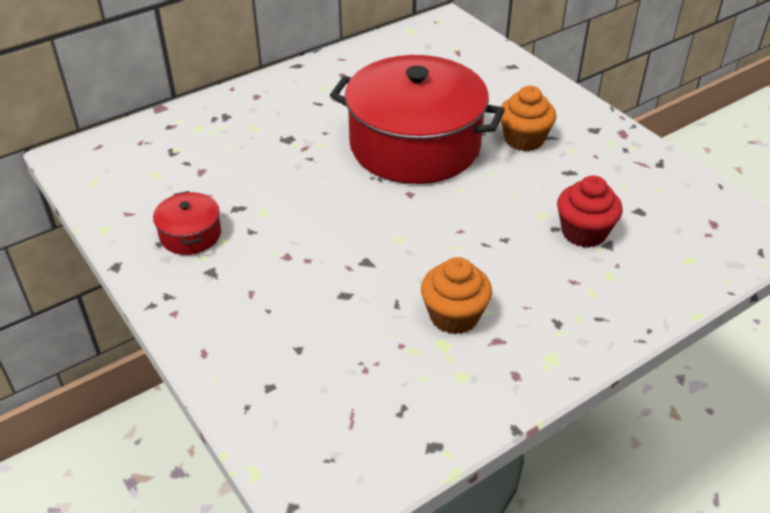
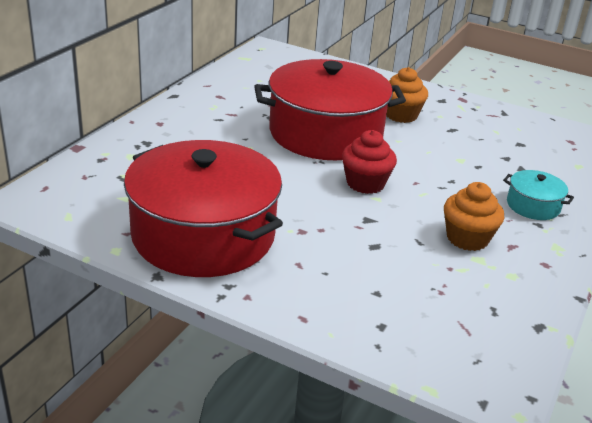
camera: 30 degrees left, 10 degrees down
red pot [153,191,221,255] -> red pot [124,140,283,277], size x2.40
red cupcake [557,176,622,248] -> red cupcake moved to [342,130,397,194]
none -> turquoise pot [503,170,574,220]

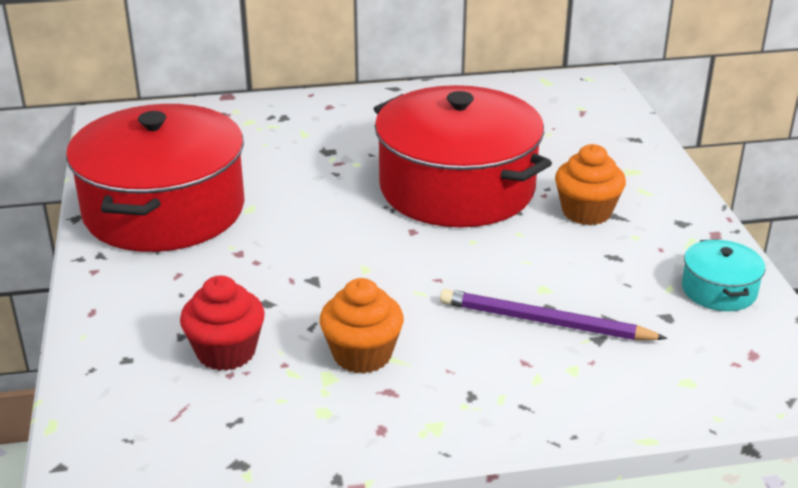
camera: 55 degrees right, 0 degrees up
red cupcake [342,130,397,194] -> red cupcake moved to [180,276,265,371]
turquoise pot [503,170,574,220] -> turquoise pot moved to [682,239,765,311]
none -> purple pencil [440,289,667,340]

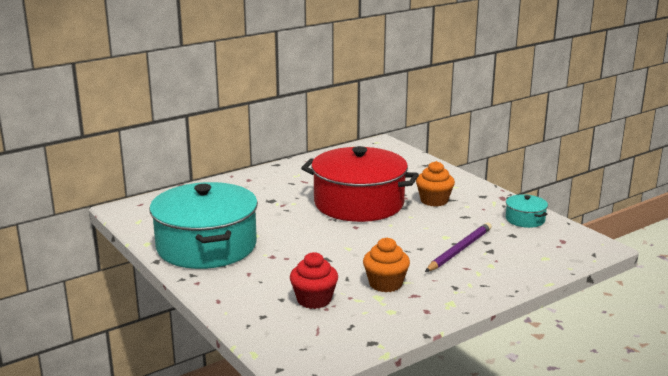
camera: 25 degrees left, 10 degrees down
red pot [66,104,245,252] -> turquoise pot [149,182,258,269]
purple pencil [440,289,667,340] -> purple pencil turned 135 degrees clockwise [425,223,492,272]

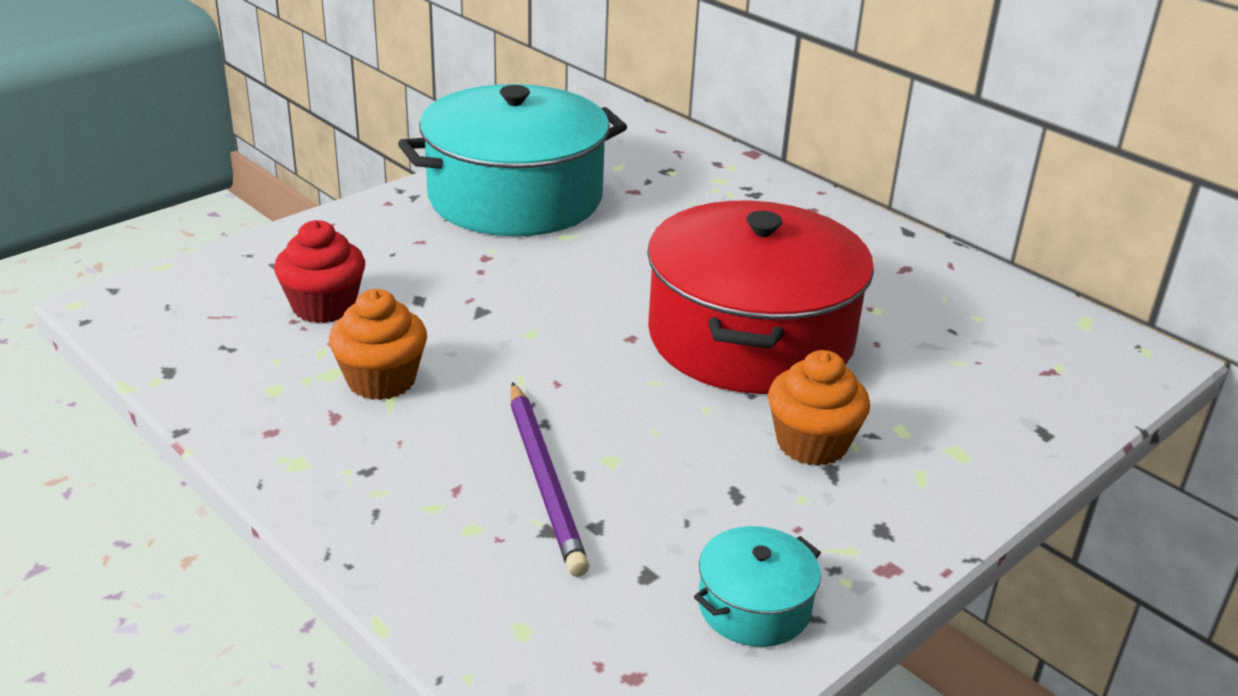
camera: 80 degrees right, 10 degrees up
purple pencil [425,223,492,272] -> purple pencil turned 45 degrees clockwise [511,382,589,577]

